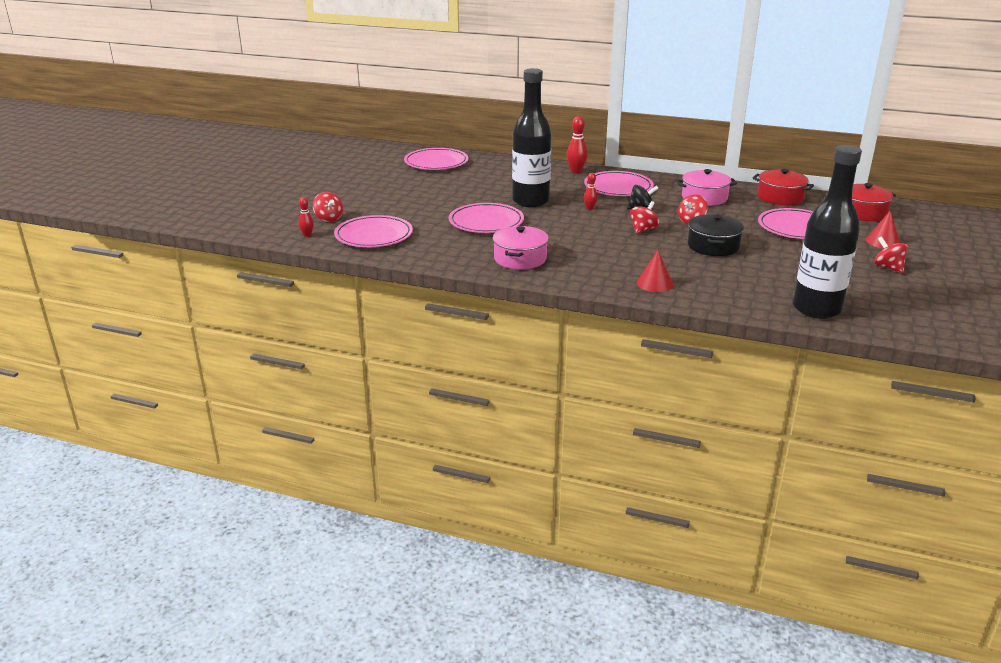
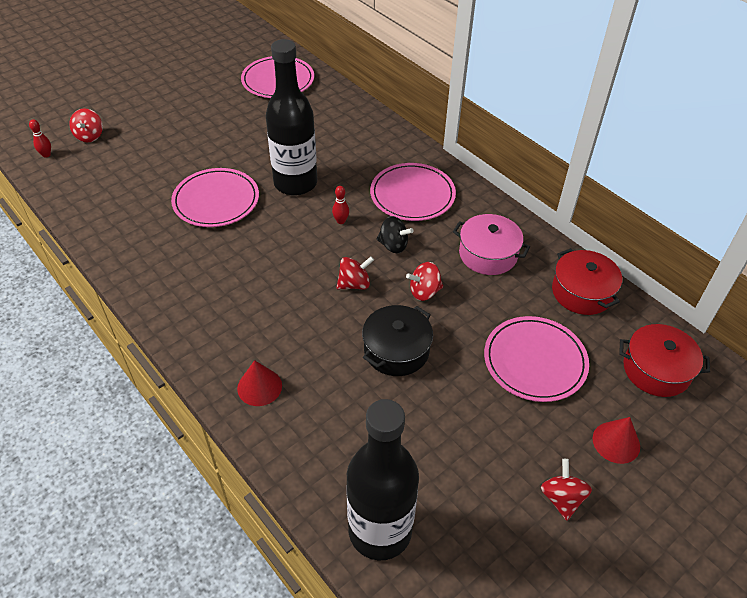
camera: 30 degrees right, 20 degrees up
pink plate [334,215,413,247] -> none
pink pot [493,226,549,269] -> none
red bowling pin [567,116,588,173] -> none

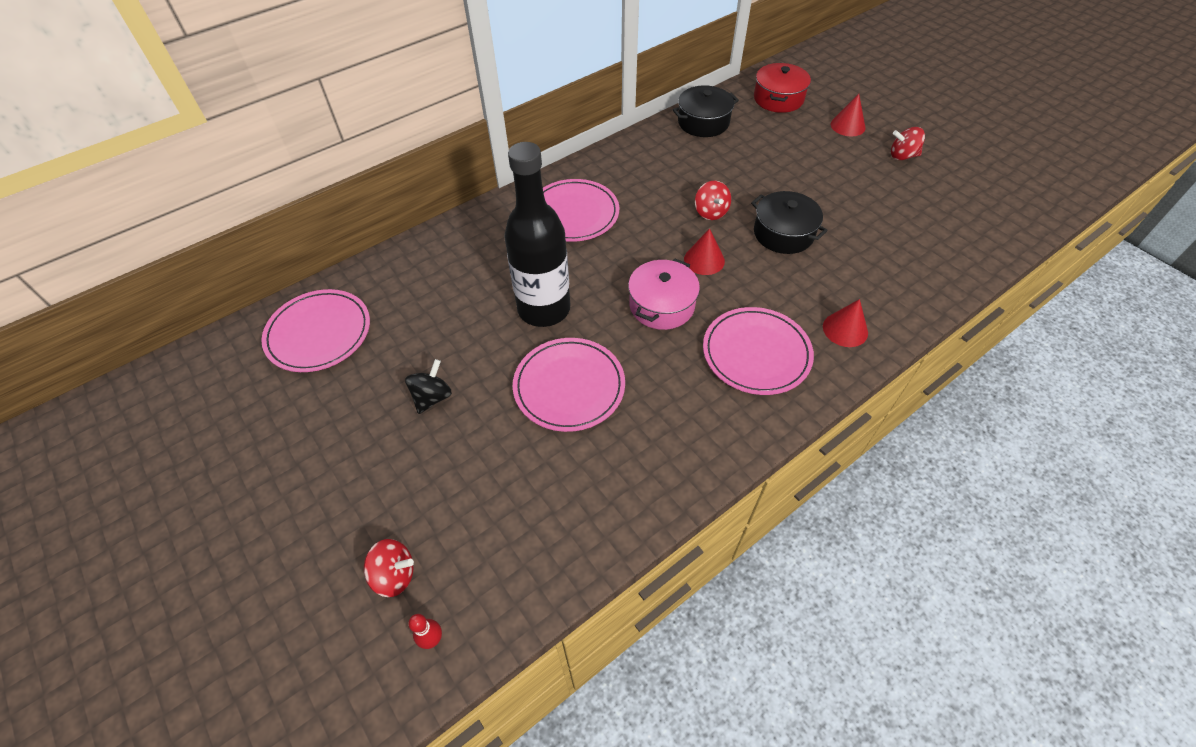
camera: 85 degrees left, 5 degrees up
red bowling pin [332,186,349,224] -> none
red spinning top [336,256,374,289] -> red cone [684,228,725,275]
black bottle [346,399,419,560] -> none
black spinning top [377,216,414,253] -> black spinning top moved to [405,359,452,414]
pink pot [453,214,530,275] -> pink pot moved to [628,258,700,330]
pink plate [484,316,589,402] -> pink plate moved to [703,307,814,395]
red pot [552,248,622,315] -> black pot [673,85,739,137]

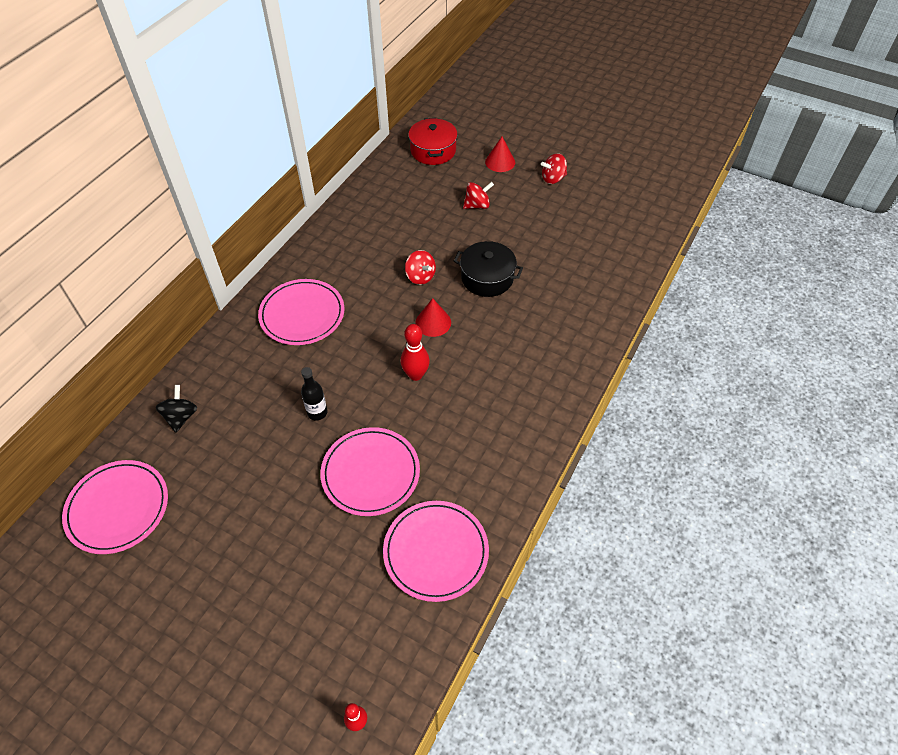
camera: 25 degrees left, 0 degrees up
red spinning top [364,539,414,597] -> red spinning top moved to [463,182,494,209]
black spinning top [405,359,452,414] -> black spinning top moved to [156,385,197,433]
black bottle [504,142,570,327] -> black bottle [301,367,328,421], size x0.42
pink pot [628,258,700,330] -> red bowling pin [401,324,430,381]
black pot [673,85,739,137] -> none
pink plate [703,307,814,395] -> pink plate moved to [383,501,489,602]
red cone [823,299,868,347] -> none

